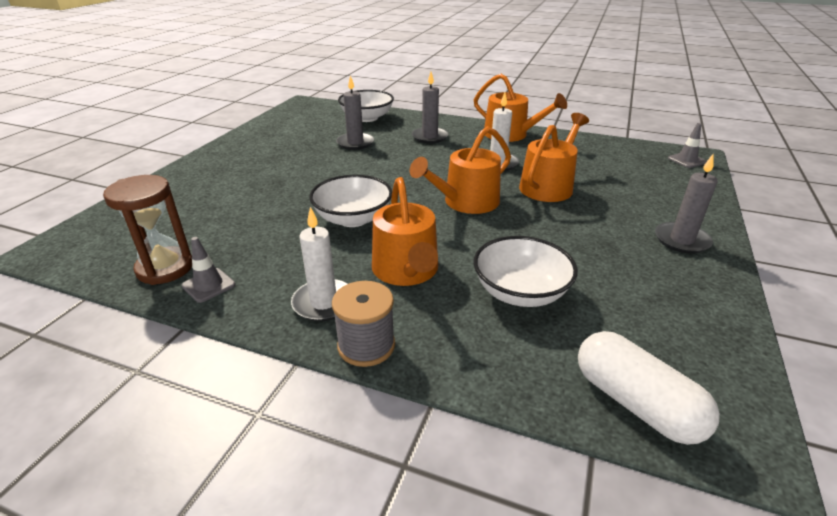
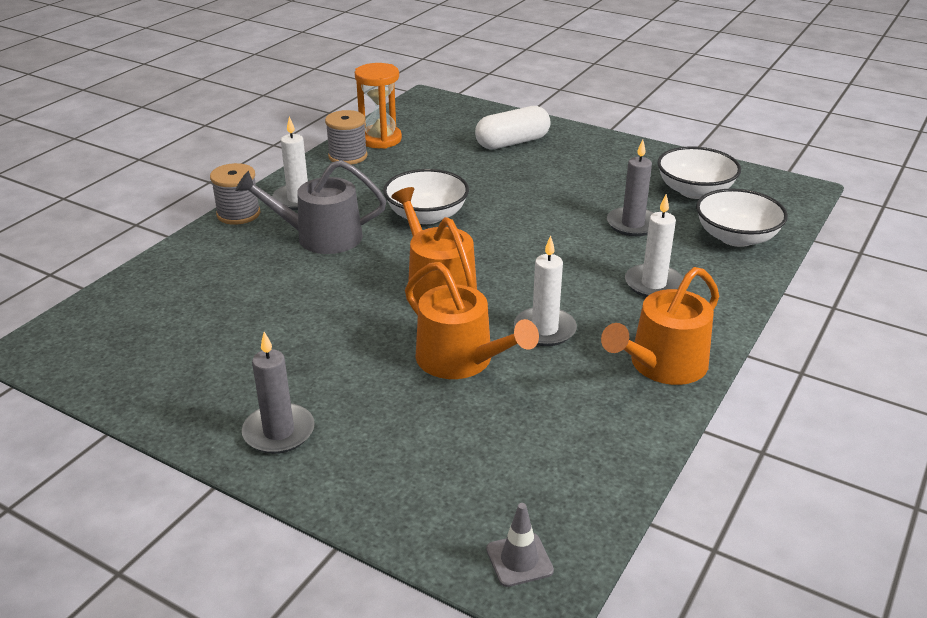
camera: 100 degrees right, 0 degrees up
brown hourglass [103,175,192,285] -> orange hourglass [355,63,402,149]
grey traffic cone [182,237,235,303] -> grey spool [325,110,368,165]
orange watering can [372,177,438,286] -> grey watering can [235,160,387,254]
grey candle [412,72,449,144] -> white candle [625,194,683,297]
white bowl [474,236,578,307] -> white bowl moved to [657,146,741,199]
white capsule [578,331,720,445] -> white capsule moved to [475,106,550,149]

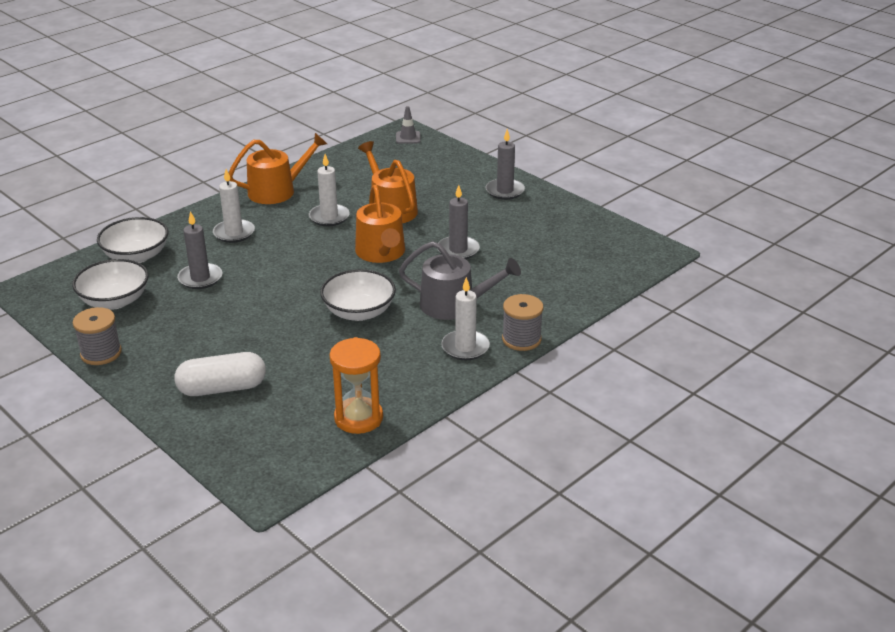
camera: 165 degrees left, 0 degrees up
grey spool [325,110,368,165] -> grey spool moved to [73,307,122,365]
none -> grey candle [438,185,480,259]

